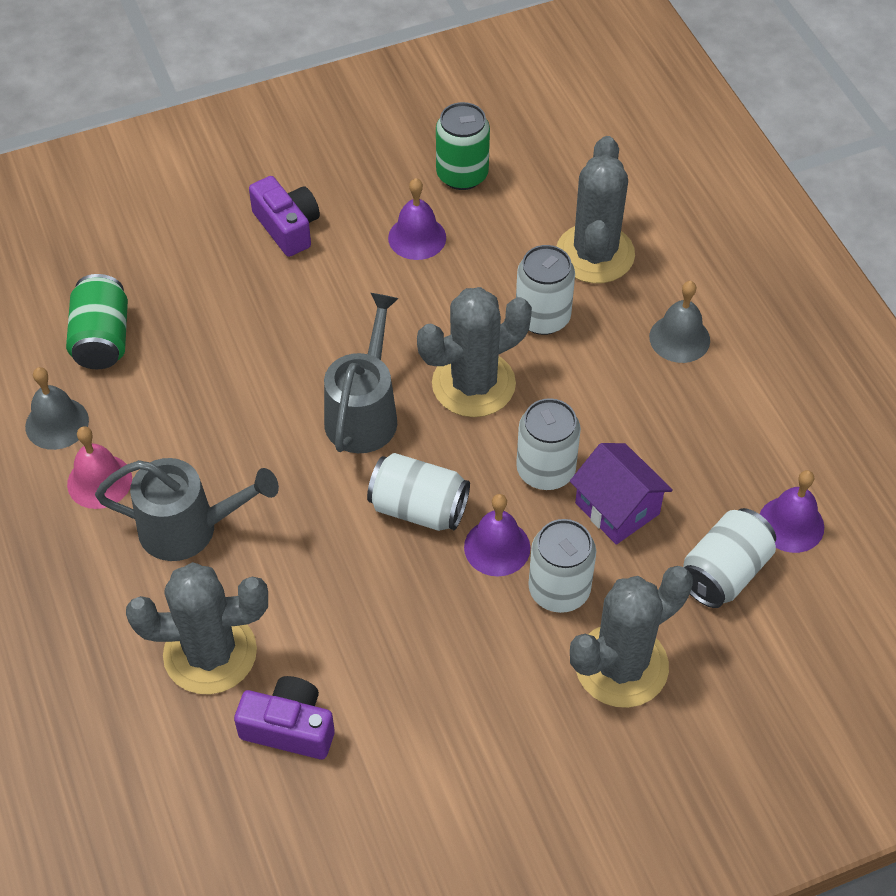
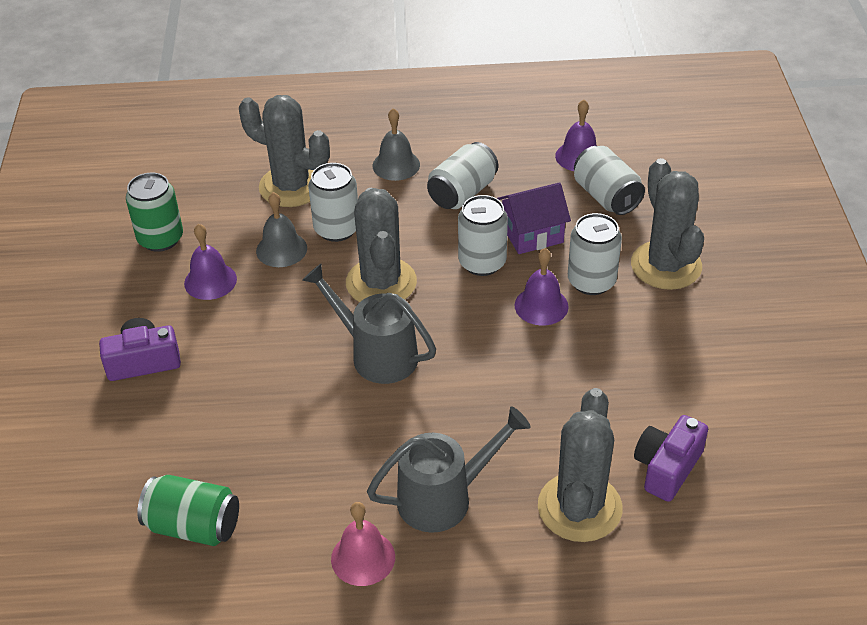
camera: 70 degrees left, 10 degrees down
grey bell [25,367,89,450] -> grey bell moved to [256,192,307,267]
grey watering can [95,458,279,561] -> grey watering can turned 45 degrees clockwise [367,407,531,533]
white can [367,453,470,531] -> white can moved to [427,142,498,209]

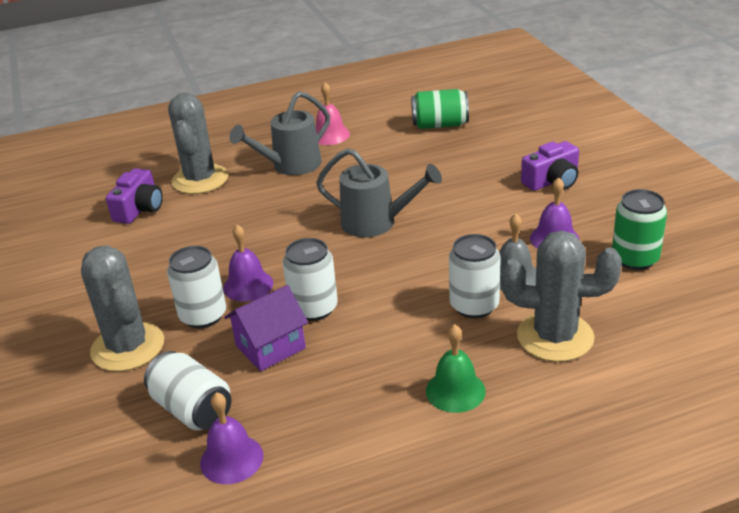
camera: 165 degrees right, 10 degrees down
grey cactus [346,188,417,302] -> none
grey bell [372,108,420,181] -> green bell [426,324,486,413]
white can [427,142,498,209] -> none

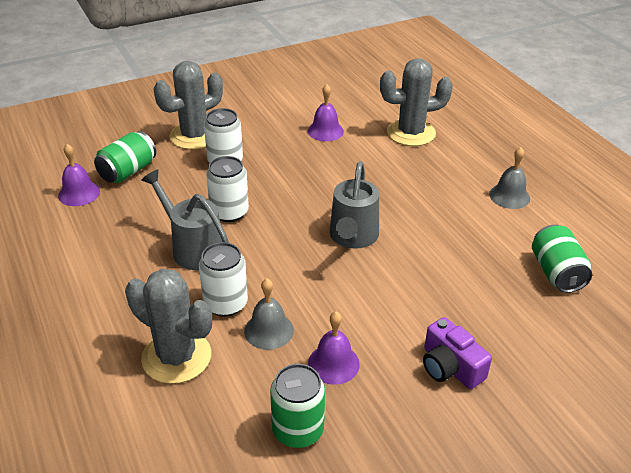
camera: 80 degrees right, 5 degrees up
purple camera [106,168,163,224] -> none
white can [144,351,231,430] -> green can [94,131,156,183]
purple bell [223,225,273,302] -> purple bell moved to [308,84,344,141]
purple house [224,285,308,371] -> none
grey watering can [229,91,330,175] -> grey watering can moved to [141,169,229,270]
pink bell [316,82,350,145] -> grey bell [489,147,530,209]
green bell [426,324,486,413] -> none
grey cactus [501,231,622,362] -> grey cactus turned 60 degrees counterclockwise [125,269,212,384]

